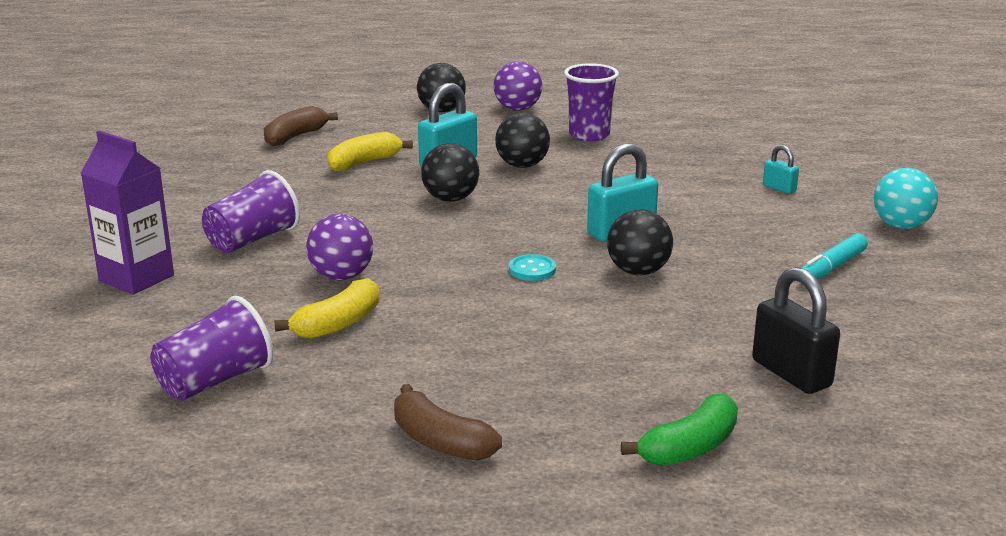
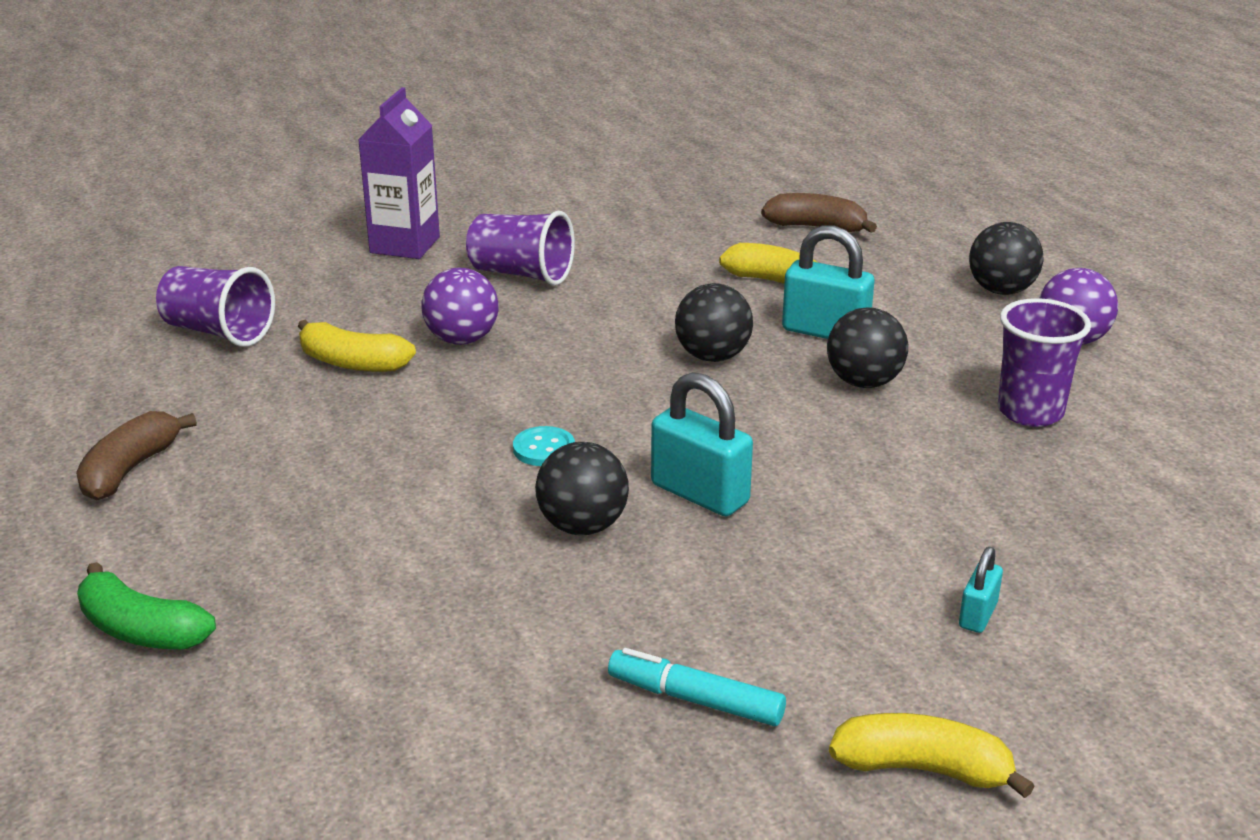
camera: 70 degrees right, 5 degrees up
black padlock [752,267,840,394] -> none
turquoise ball [874,168,938,229] -> yellow banana [829,713,1035,798]

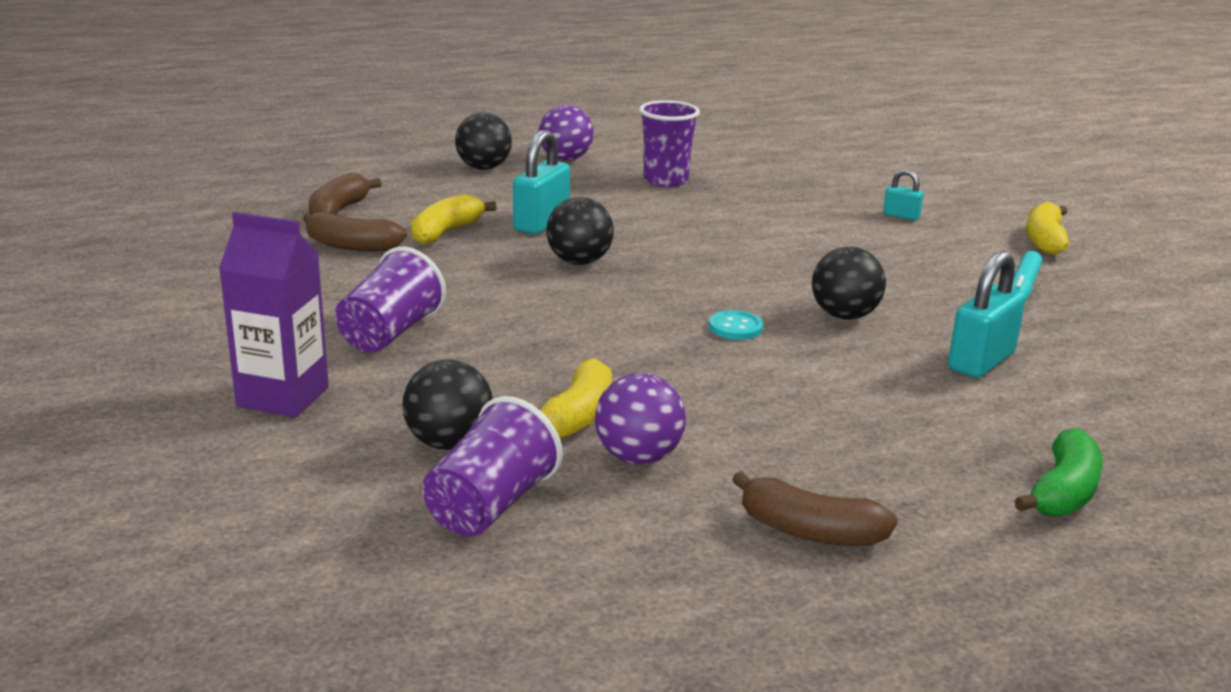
camera: 90 degrees left, 5 degrees down
purple ball [421,268,499,345] -> purple ball moved to [595,373,686,464]
turquoise padlock [651,372,753,516] -> turquoise padlock moved to [948,251,1026,378]
black ball [827,307,908,388] -> black ball moved to [402,359,493,450]
none -> brown banana [303,212,407,252]

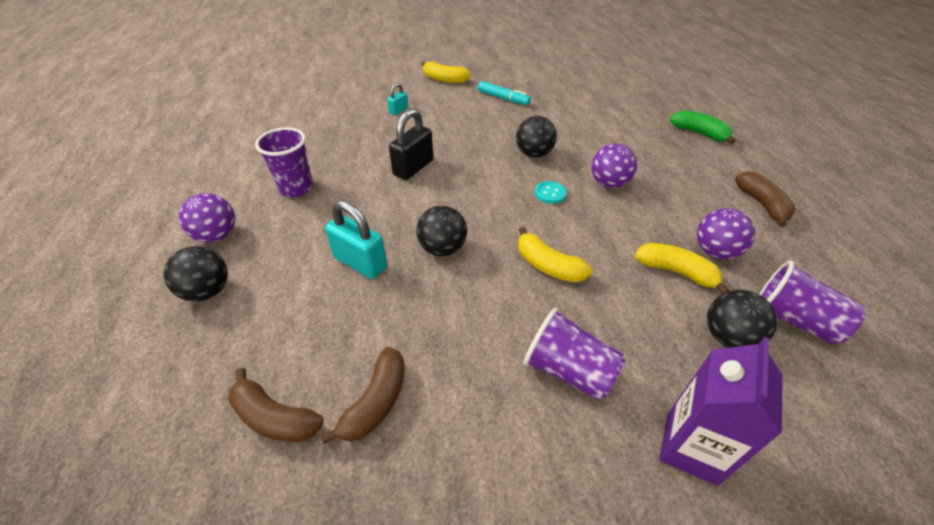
camera: 80 degrees left, 20 degrees up
yellow banana [411,194,496,245] -> yellow banana moved to [518,227,592,282]
brown banana [732,471,898,546] -> brown banana turned 45 degrees counterclockwise [735,172,796,227]
turquoise padlock [948,251,1026,378] -> none
none -> black padlock [389,108,433,180]
none -> purple ball [591,143,637,188]

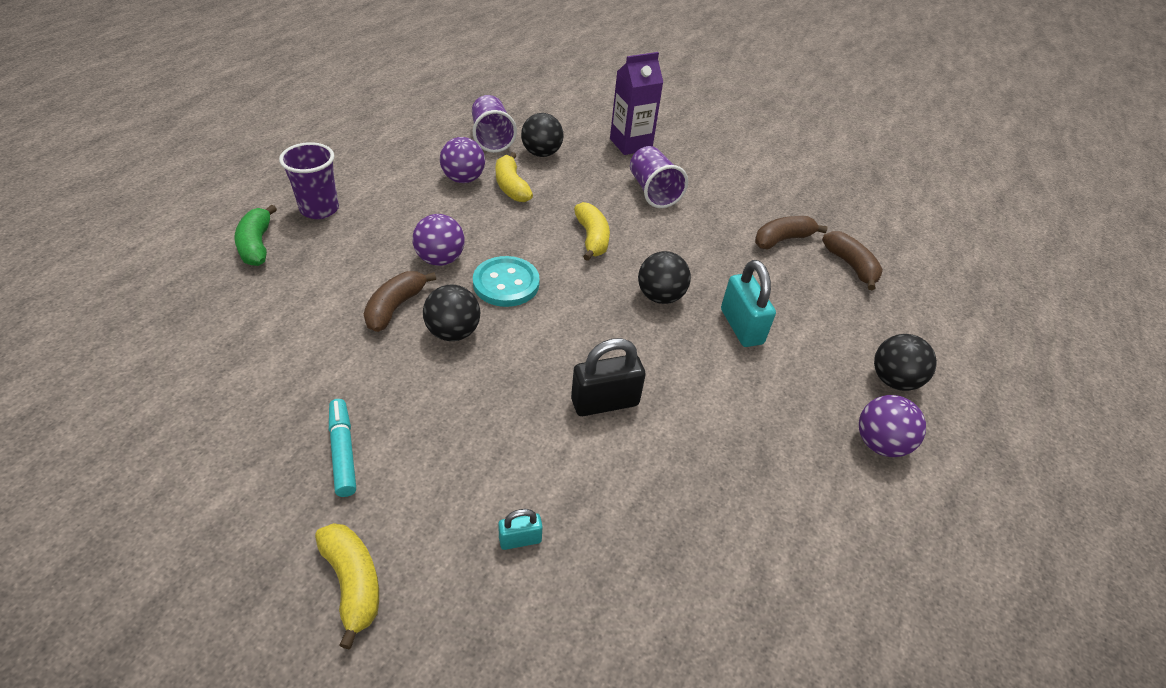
camera: 145 degrees left, 0 degrees up
purple cup [255,127,313,197] -> purple cup moved to [279,142,339,219]
turquoise button [535,181,567,204] -> turquoise button [473,256,540,307], size x1.78
brown banana [735,172,796,227] -> brown banana moved to [364,271,436,332]

